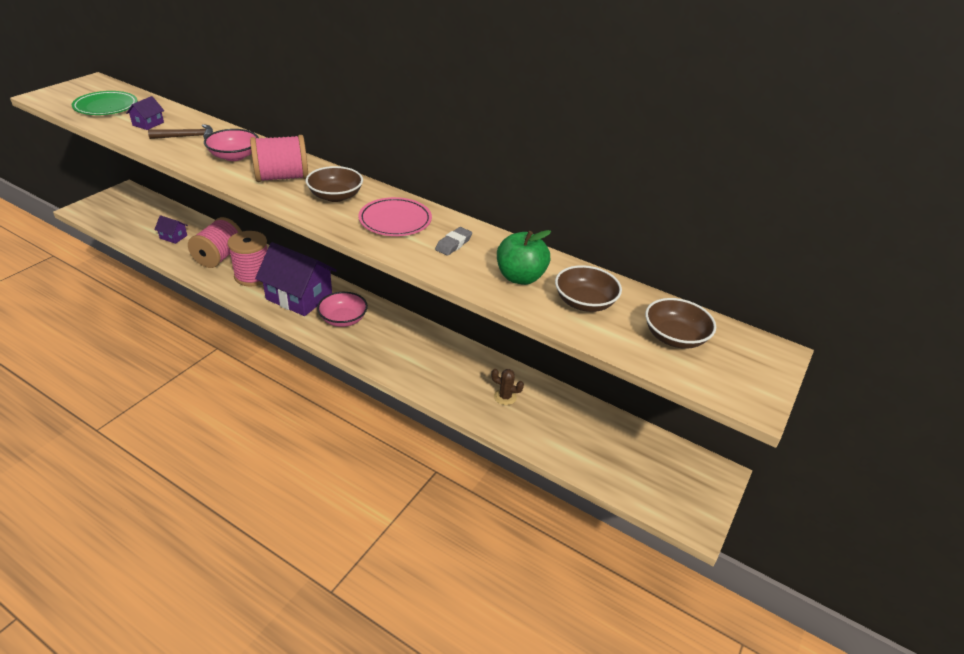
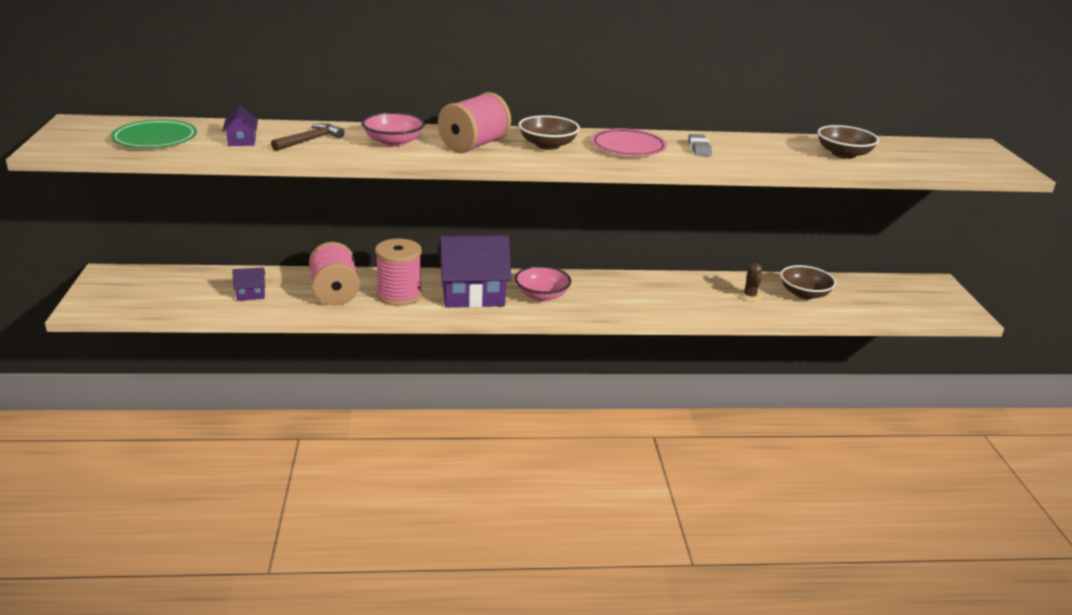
camera: 35 degrees left, 10 degrees down
brown cactus [491,369,524,405] -> brown cactus turned 75 degrees counterclockwise [738,263,762,302]
green apple [497,230,551,285] -> none
brown bowl [645,298,716,349] -> brown bowl moved to [780,265,836,299]

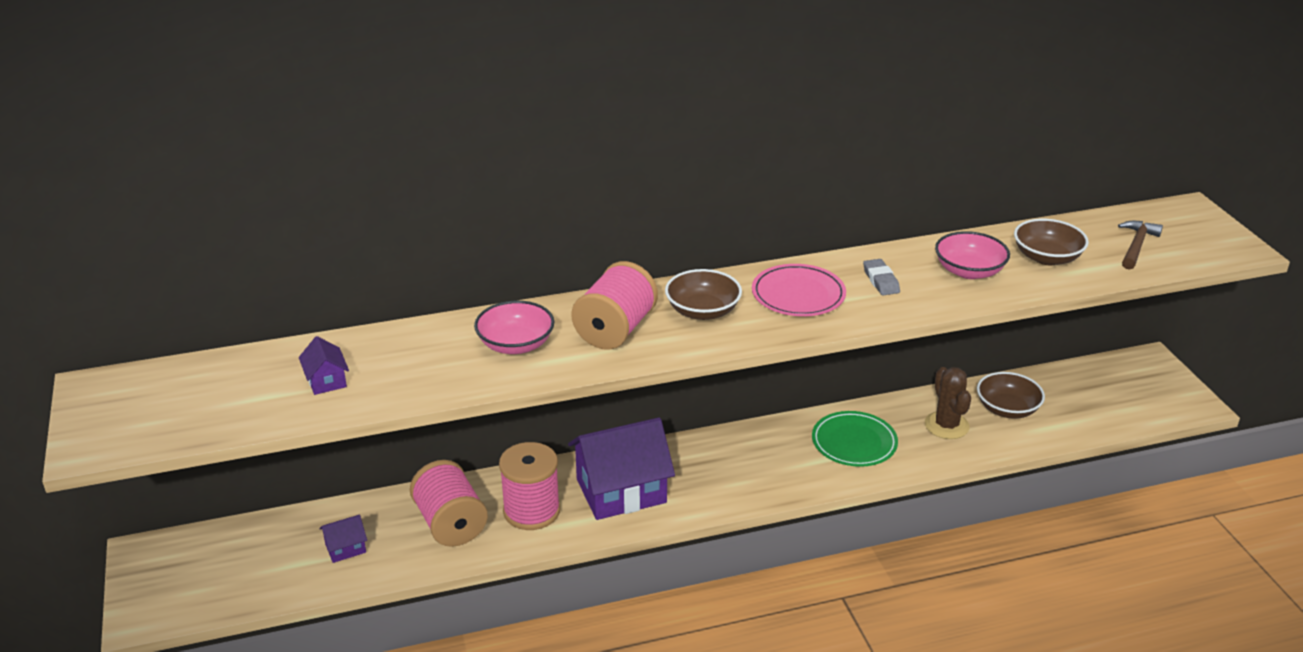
camera: 10 degrees left, 5 degrees up
green plate [111,120,197,148] -> green plate moved to [812,411,898,467]
brown hammer [271,123,344,151] -> brown hammer moved to [1118,221,1163,270]
pink bowl [515,266,571,301] -> pink bowl moved to [935,231,1010,279]
brown cactus [738,263,762,302] -> brown cactus [925,367,971,439], size x1.55

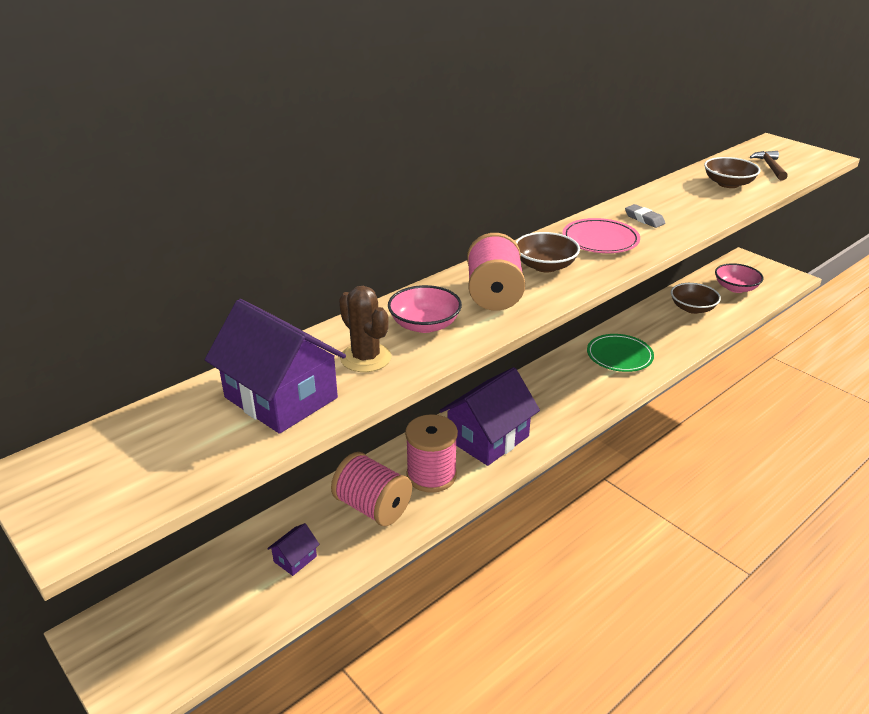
camera: 25 degrees left, 0 degrees up
purple house [299,336,349,395] -> purple house [205,299,346,434], size x2.29
brown cactus [925,367,971,439] -> brown cactus moved to [339,286,391,372]
pink bowl [935,231,1010,279] -> pink bowl moved to [715,263,764,293]

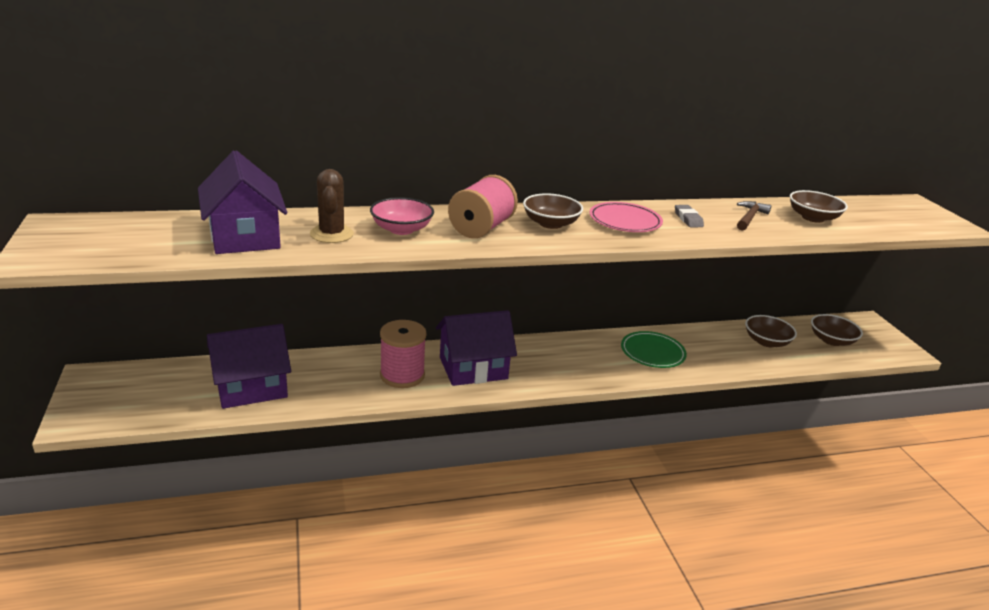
camera: 25 degrees right, 5 degrees down
purple house [267,523,320,576] -> purple house [207,324,291,409], size x2.29
pink spool [331,452,412,527] -> none
pink bowl [715,263,764,293] -> brown bowl [811,314,863,346]
brown hammer [750,151,788,181] -> brown hammer moved to [737,201,771,231]

